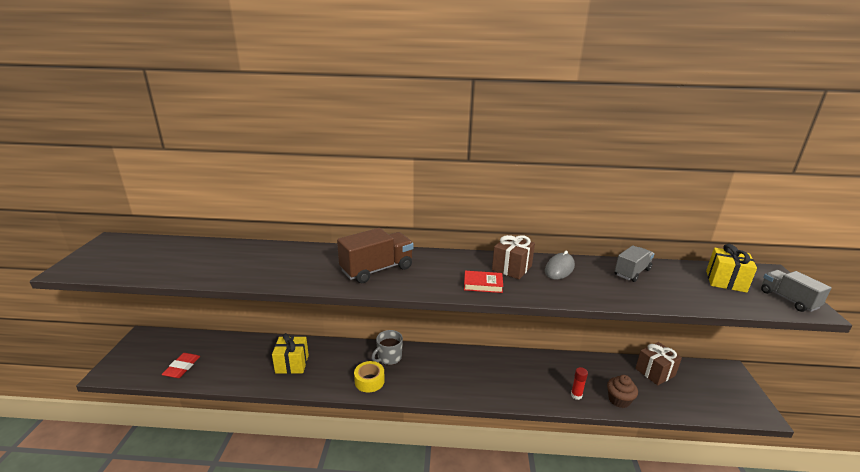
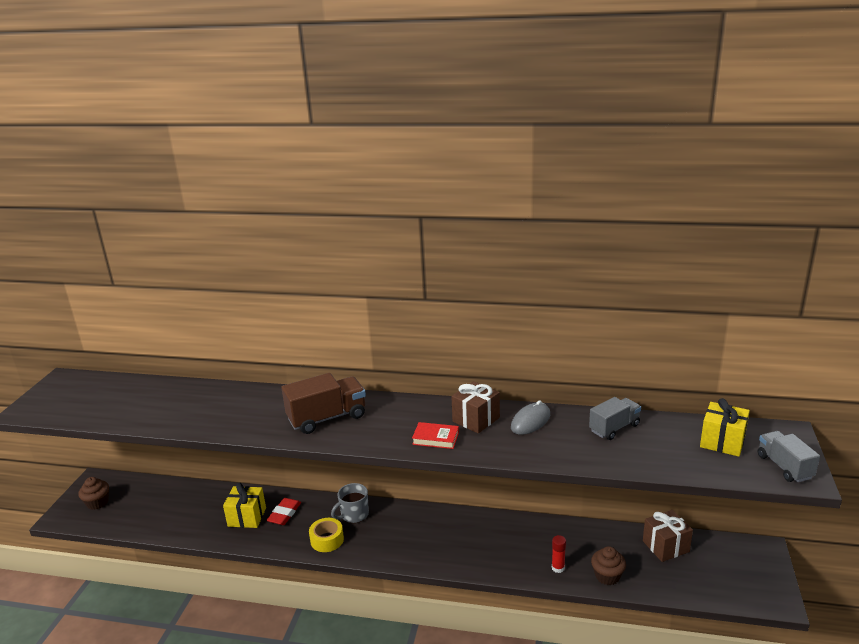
camera: 10 degrees right, 0 degrees up
red eraser [162,353,200,378] -> red eraser moved to [266,498,301,525]
none -> brown cupcake [78,477,109,510]

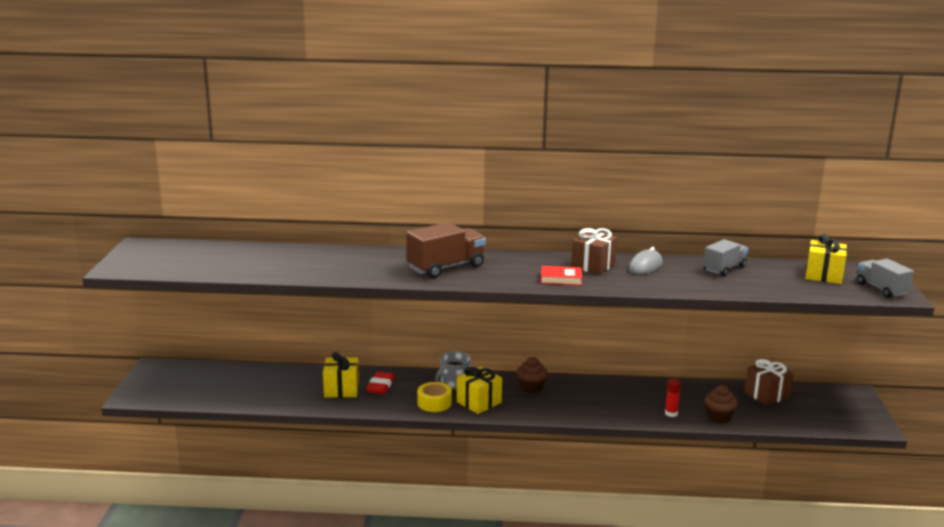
camera: 10 degrees left, 5 degrees down
brown cupcake [78,477,109,510] -> brown cupcake moved to [517,357,548,393]
none -> yellow gift [457,367,502,414]

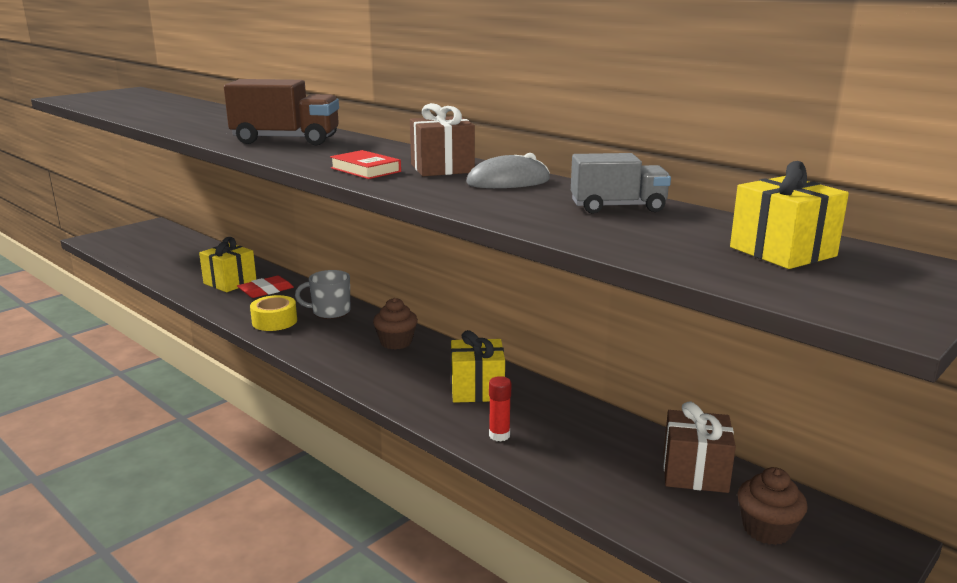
camera: 40 degrees right, 0 degrees up
yellow gift [457,367,502,414] -> yellow gift moved to [451,330,505,403]
brown cupcake [704,385,738,423] -> brown cupcake moved to [738,467,808,545]
grey truck [857,259,914,298] -> none

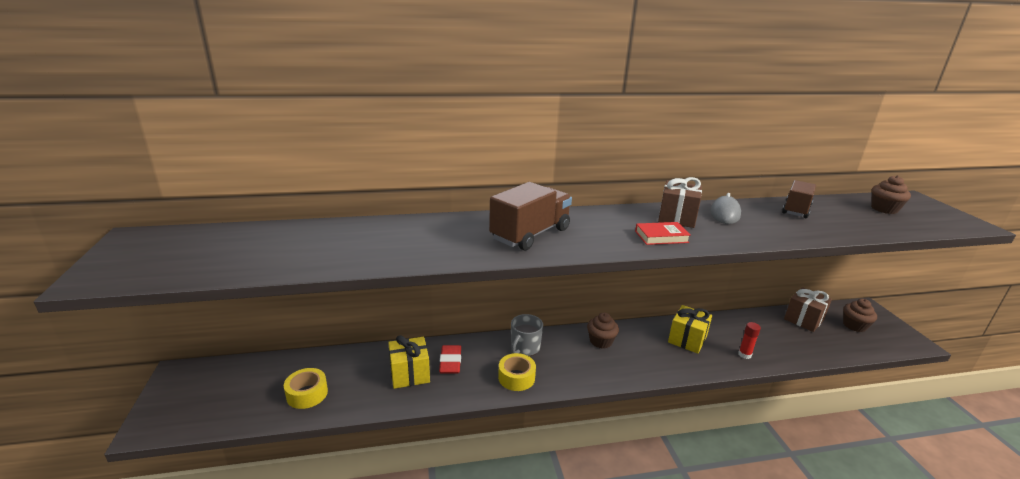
camera: 55 degrees left, 5 degrees up
grey truck [571,153,671,214] -> brown truck [782,180,816,218]
yellow gift [730,161,849,269] -> brown cupcake [871,175,911,214]
none -> yellow tape [284,368,328,409]

